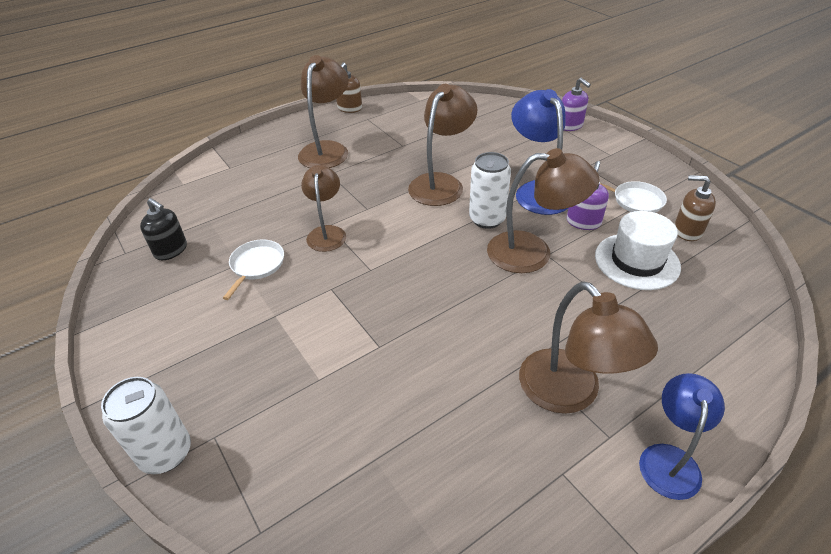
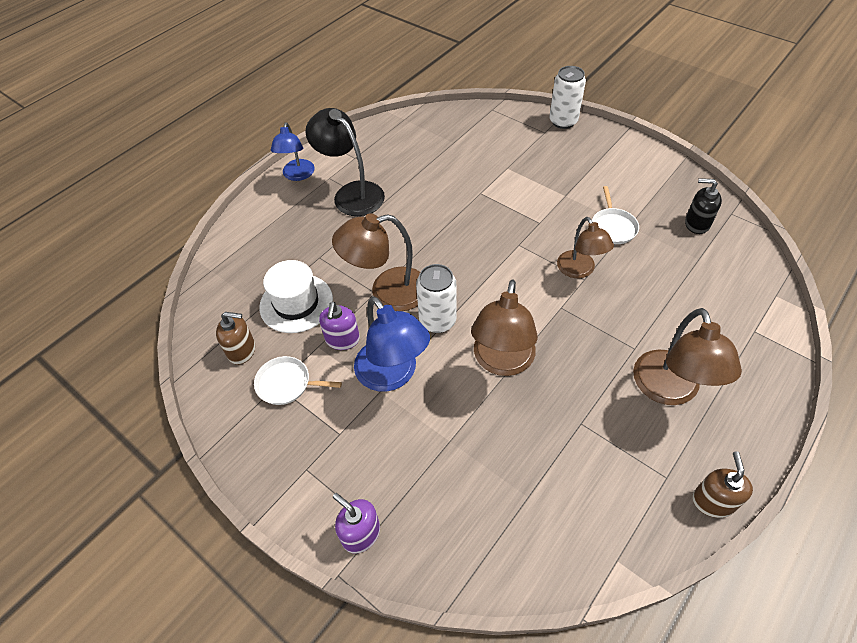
camera: 165 degrees right, 10 degrees up
brown lamp [519,281,658,414] -> black lamp [305,108,385,216]

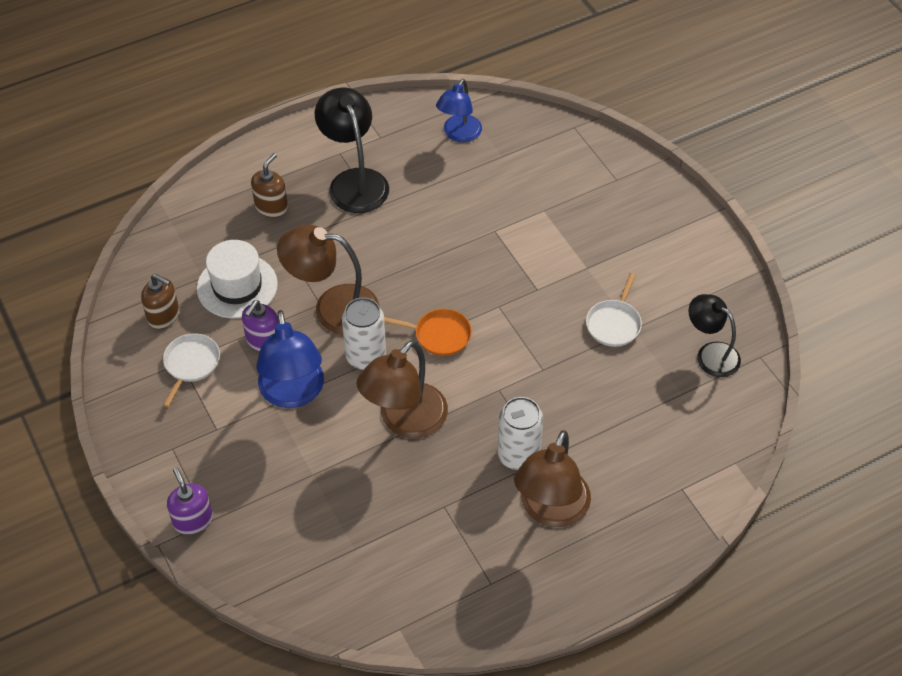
camera: 20 degrees right, 0 degrees up
white pan [254,356,342,405] -> white pan turned 75 degrees clockwise [163,333,220,407]
blue lamp [271,122,315,181] -> blue lamp moved to [436,79,482,142]
white can [549,66,586,129] -> white can moved to [497,397,543,470]
brown lamp [557,217,614,278] -> none
black soap dispenser [685,178,722,234] -> black lamp [689,294,741,377]
brown soap dispenser [692,451,753,518] -> brown soap dispenser moved to [251,153,288,218]
none -> orange pan [384,309,472,356]

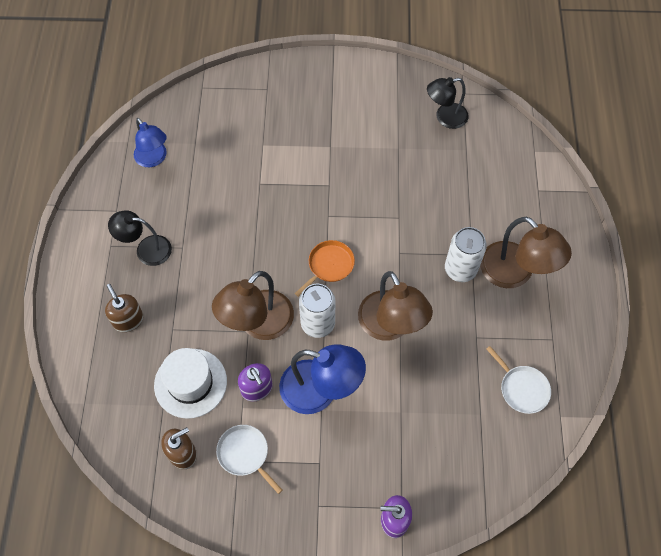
camera: 60 degrees left, 10 degrees up
black lamp [315,87,389,213] -> black lamp [108,210,172,266], size x0.66
white pan [586,273,642,347] -> white pan moved to [486,346,551,414]

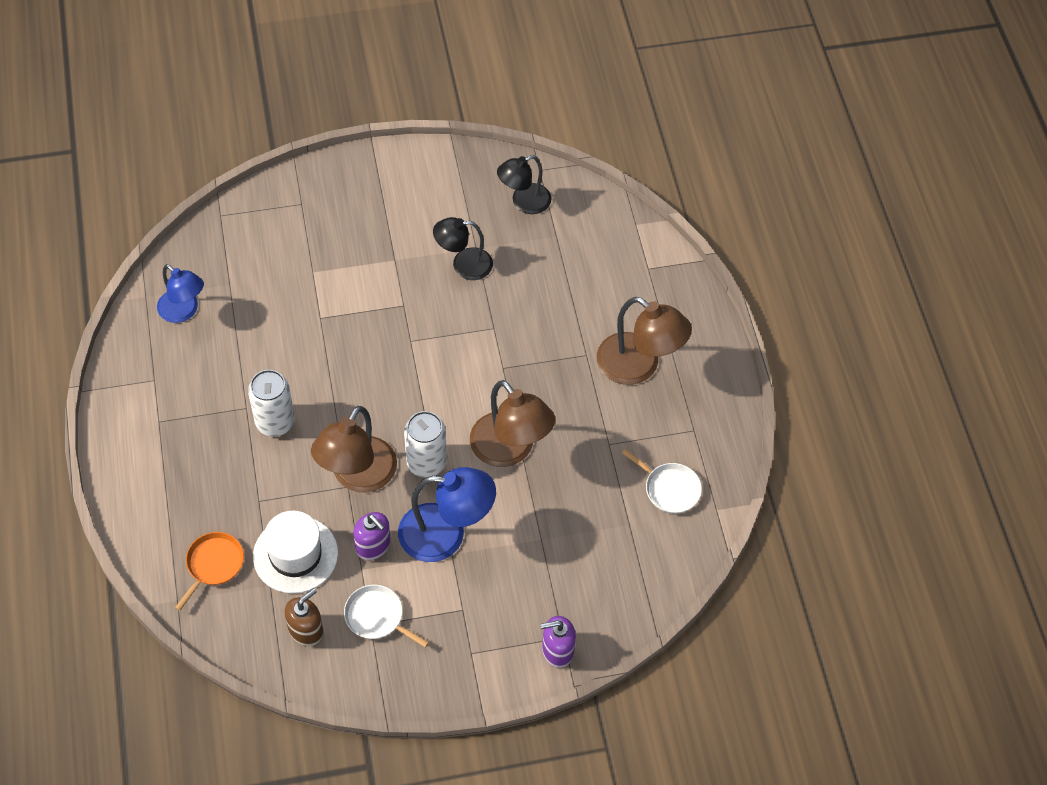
camera: 15 degrees left, 5 degrees down
brown soap dispenser [105,284,144,332] -> none
black lamp [108,210,172,266] -> black lamp moved to [433,217,493,280]
orange pan [295,240,355,297] -> orange pan moved to [175,532,244,611]
white can [445,227,487,282] -> white can moved to [248,370,295,436]

